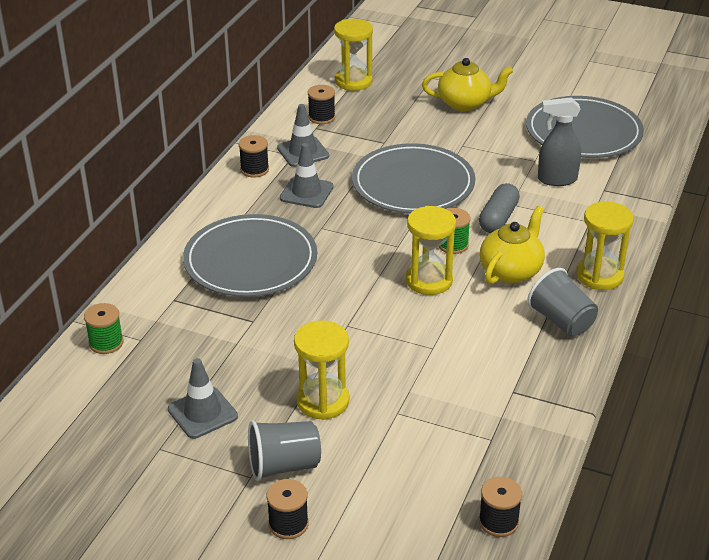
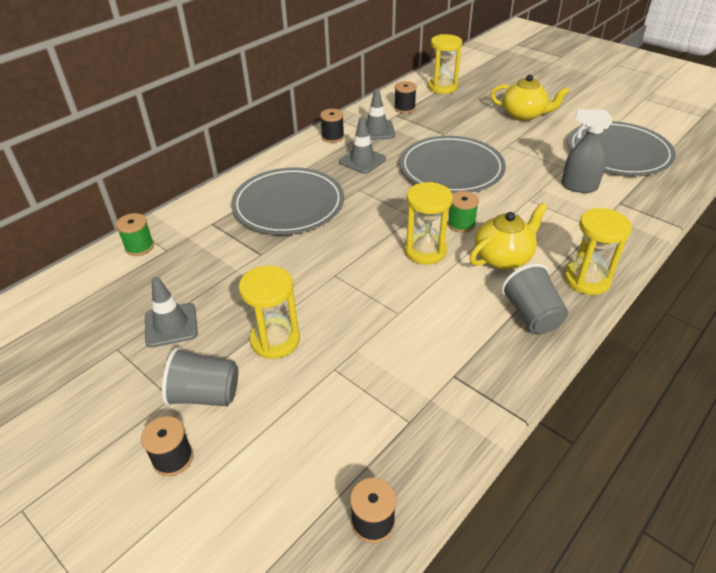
camera: 20 degrees right, 5 degrees up
grey capsule [479,183,520,233] -> none

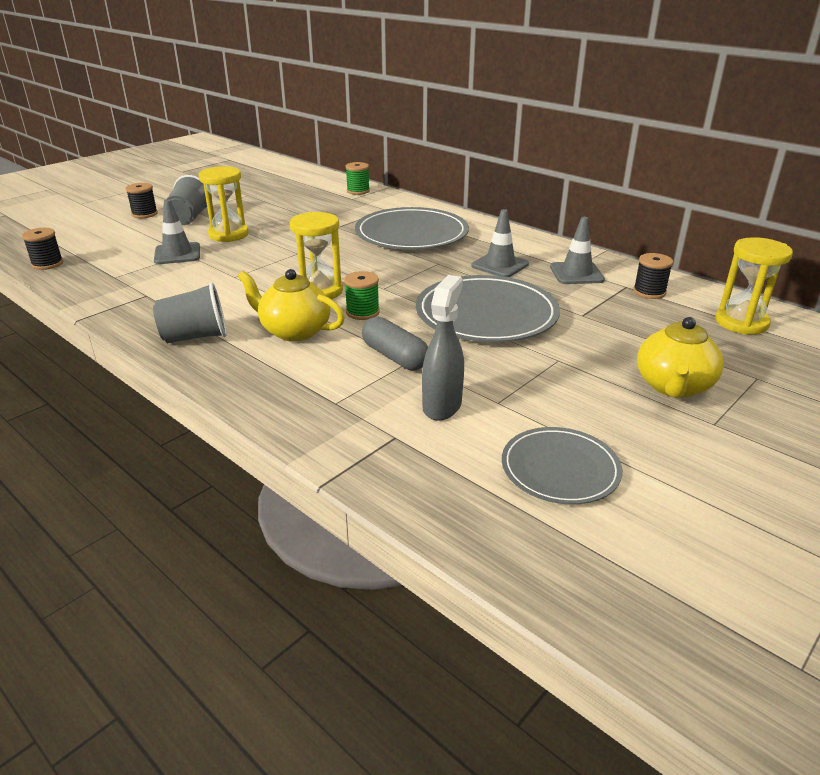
camera: 90 degrees right, 10 degrees down
grey traffic cone [145,277,198,348] -> grey traffic cone moved to [154,200,200,264]
black spool [320,109,344,143] -> none
yellow teapot [470,203,548,270] -> yellow teapot turned 150 degrees clockwise [238,269,345,342]
yellow hourglass [564,208,632,295] -> none
grey plate [568,121,676,175] -> grey plate [502,427,622,504], size x0.59
none -> grey capsule [362,317,428,371]

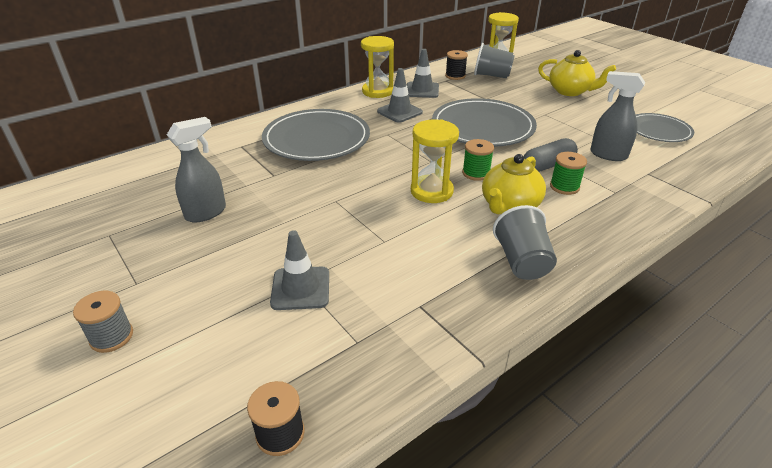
camera: 80 degrees left, 5 degrees up
black spool [126,183,158,218] -> grey spool [73,291,133,353]
grey cup [166,175,212,225] -> grey cup moved to [474,43,515,78]
yellow hourglass [198,166,249,242] -> yellow hourglass moved to [361,36,394,98]
green spool [346,162,370,195] -> green spool moved to [550,152,587,195]
none -> grey spray bottle [167,117,226,223]

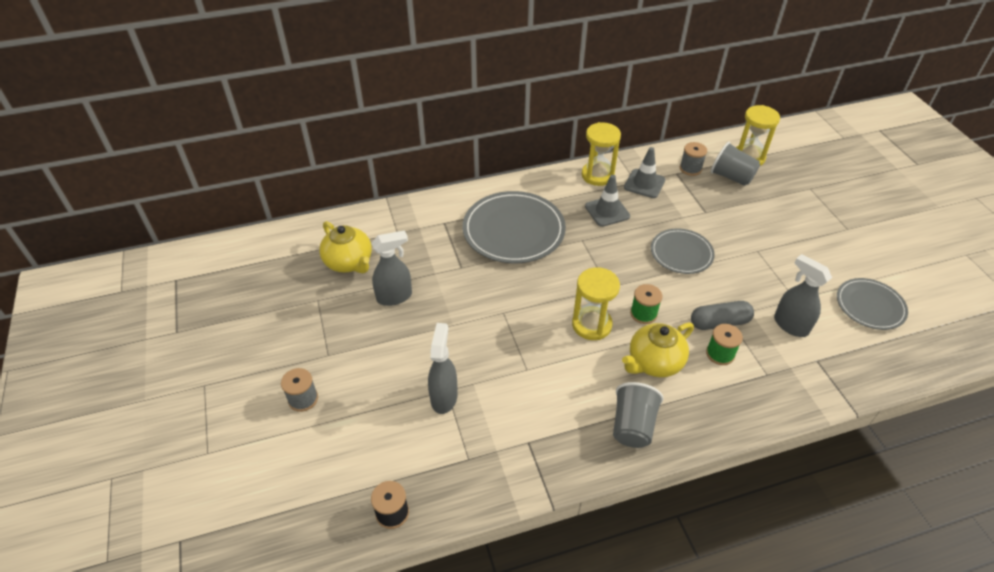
camera: 20 degrees right, 10 degrees up
grey traffic cone [270,230,329,310] -> grey spray bottle [428,323,458,414]
grey plate [432,98,537,147] -> grey plate [651,228,715,274], size x0.59
black spool [445,50,468,80] -> grey spool [680,142,707,176]
yellow teapot [538,50,616,96] -> yellow teapot moved to [319,221,372,273]

